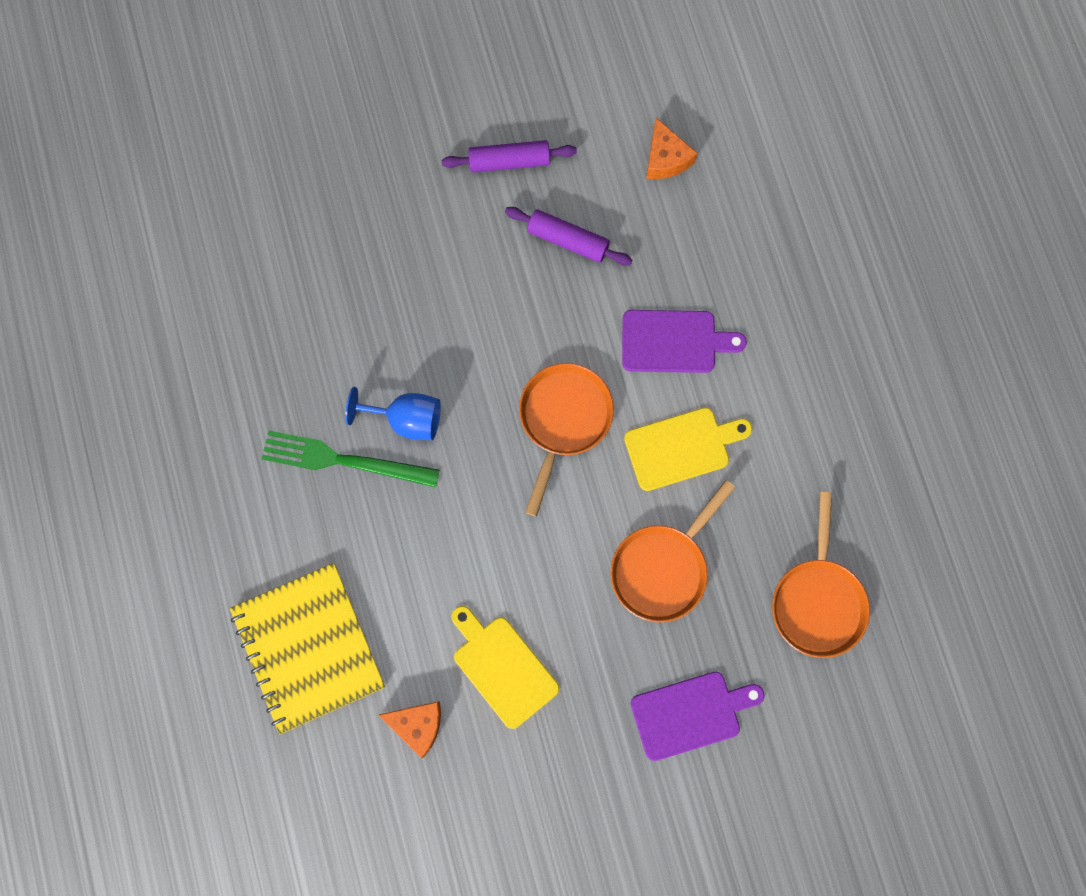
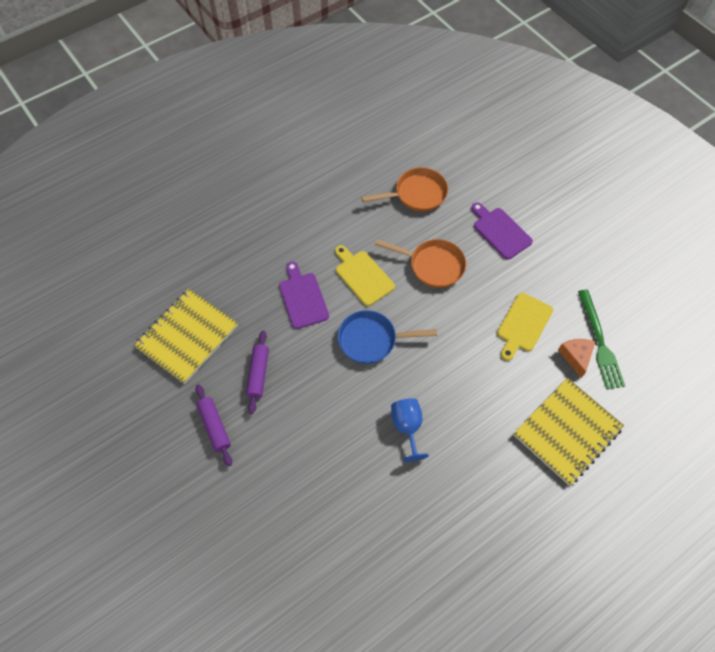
camera: 110 degrees left, 15 degrees down
green fork [262,431,440,487] -> green fork moved to [578,290,625,389]
orange pan [519,363,614,517] -> blue pan [338,310,437,364]
orange cheese [646,118,698,179] -> yellow notebook [134,289,238,384]

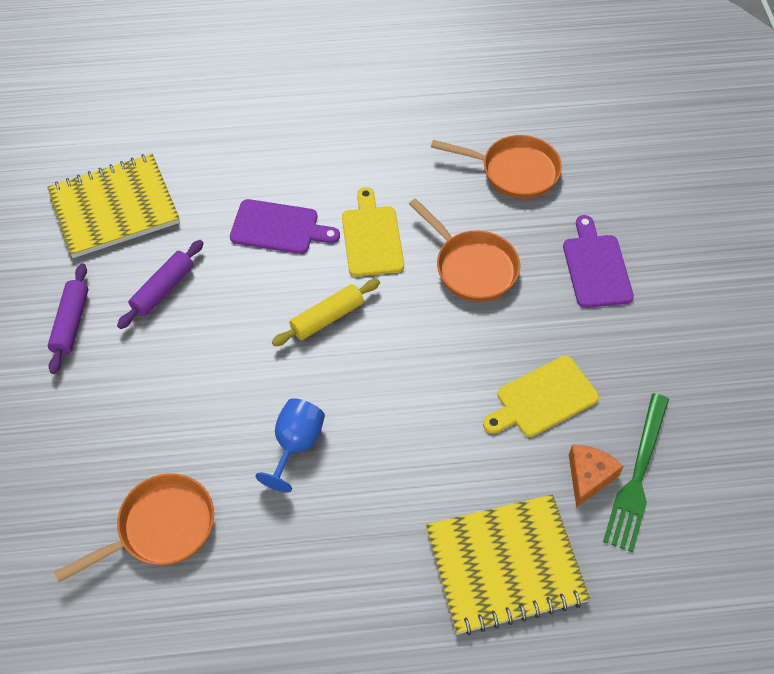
camera: 30 degrees right, 5 degrees down
purple cutting board [279,262,329,329] -> purple cutting board turned 90 degrees clockwise [230,199,340,254]
blue pan [338,310,437,364] -> yellow rolling pin [272,279,380,346]
none -> orange pan [54,473,214,582]

